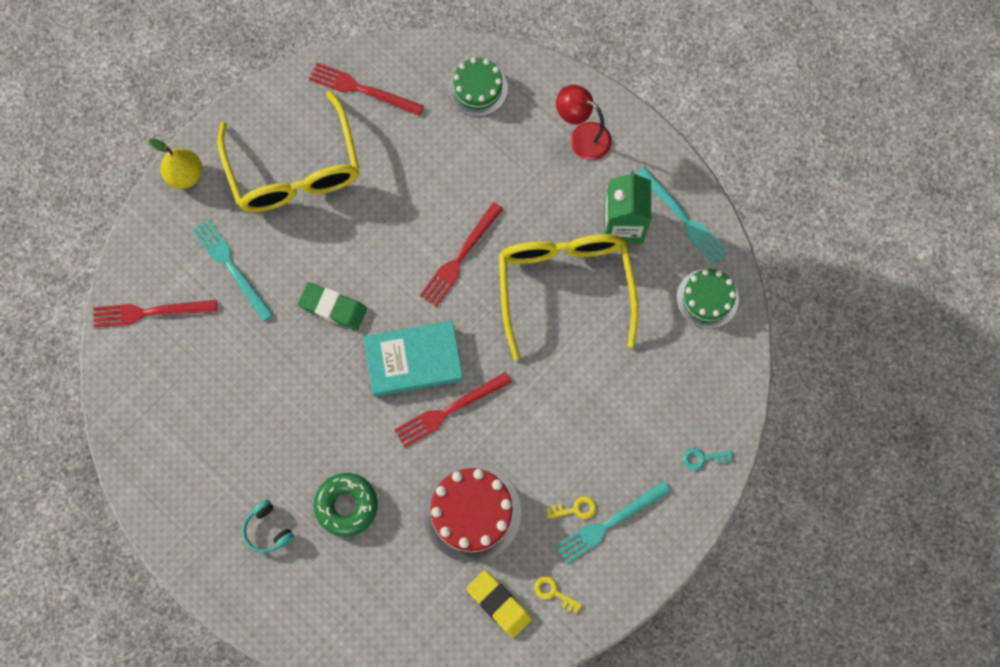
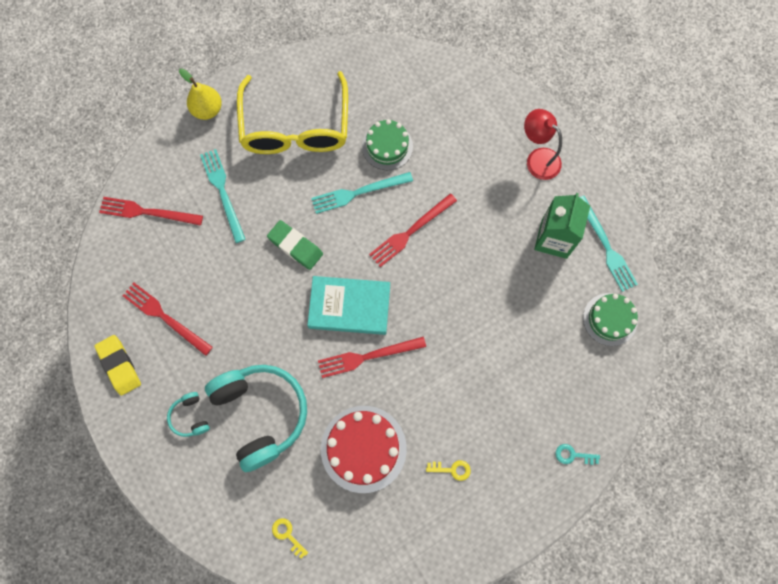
camera: 15 degrees right, 0 degrees up
red fork [309,63,424,116] -> red fork moved to [122,283,213,356]
green donut [314,473,378,537] -> turquoise headphones [205,365,307,472]
green cake [448,57,508,116] -> green cake moved to [362,119,413,170]
yellow eraser [467,570,532,638] -> yellow eraser moved to [94,335,141,396]
yellow glasses [499,234,639,361] -> none
yellow key [535,576,582,613] -> yellow key moved to [272,518,308,559]
turquoise fork [555,480,671,564] -> turquoise fork moved to [311,172,413,214]

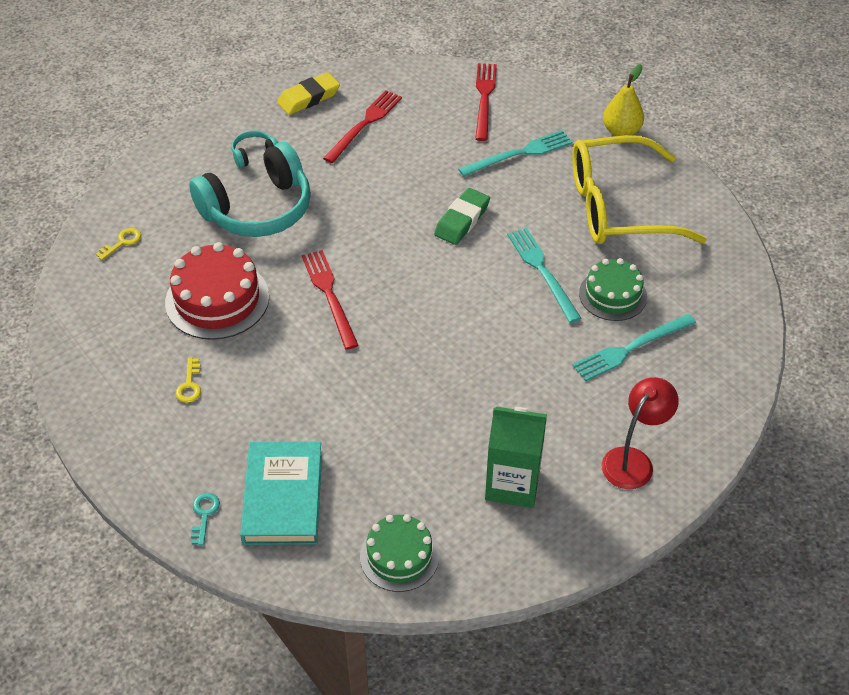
camera: 85 degrees right, 25 degrees down
turquoise book [307,276,390,335] -> turquoise book moved to [240,441,322,545]
red fork [369,193,457,267] -> none
turquoise fork [580,196,638,292] -> turquoise fork moved to [572,314,696,381]

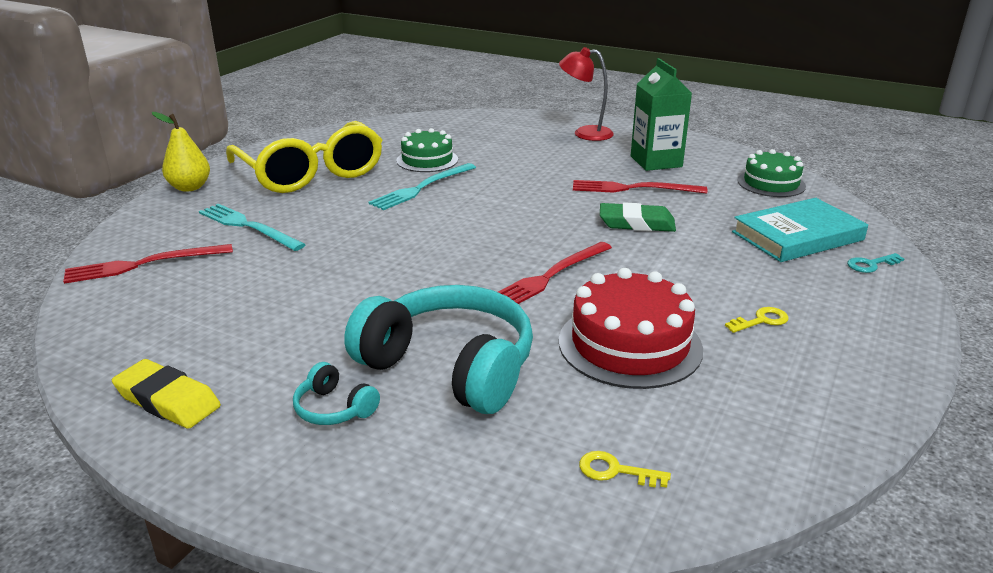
camera: 115 degrees left, 20 degrees down
red fork [323,90,402,163] -> red fork moved to [573,180,708,194]
green eraser [434,188,490,245] -> green eraser moved to [600,202,676,232]
turquoise fork [572,314,696,381] -> none

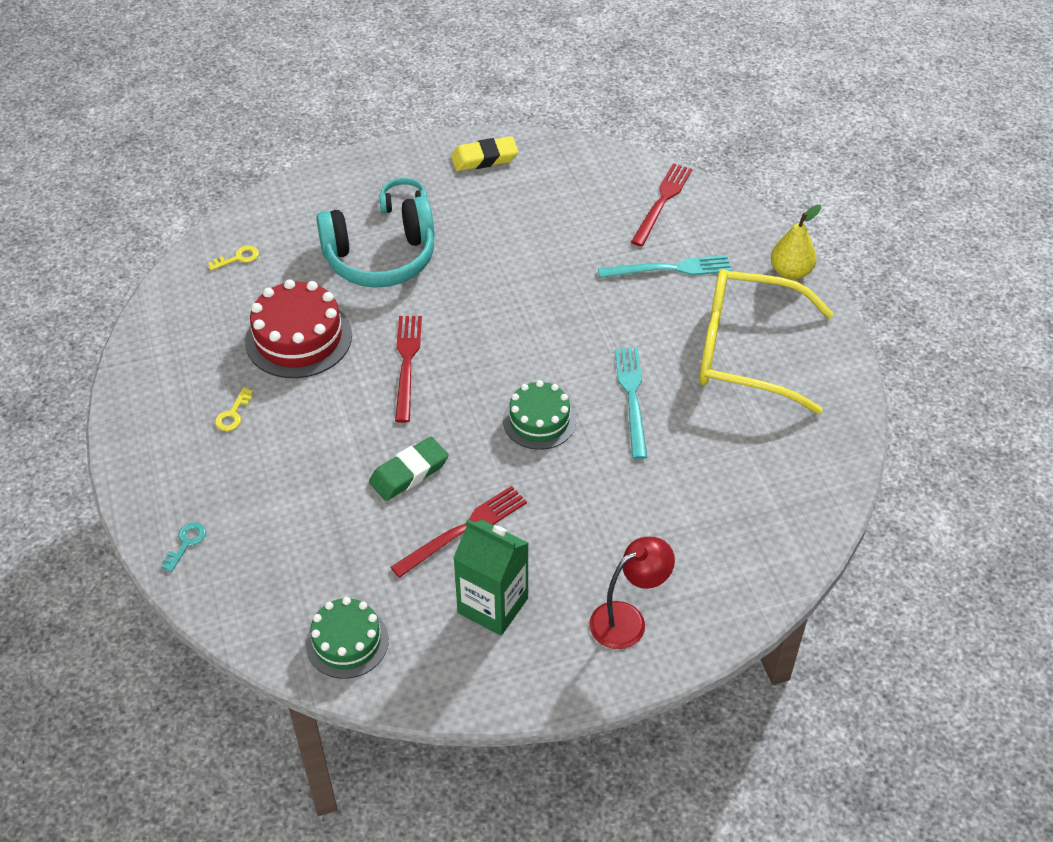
camera: 135 degrees right, 20 degrees up
green cake [396,128,458,172] -> green cake moved to [503,380,576,450]
turquoise book [732,198,868,262] -> none

